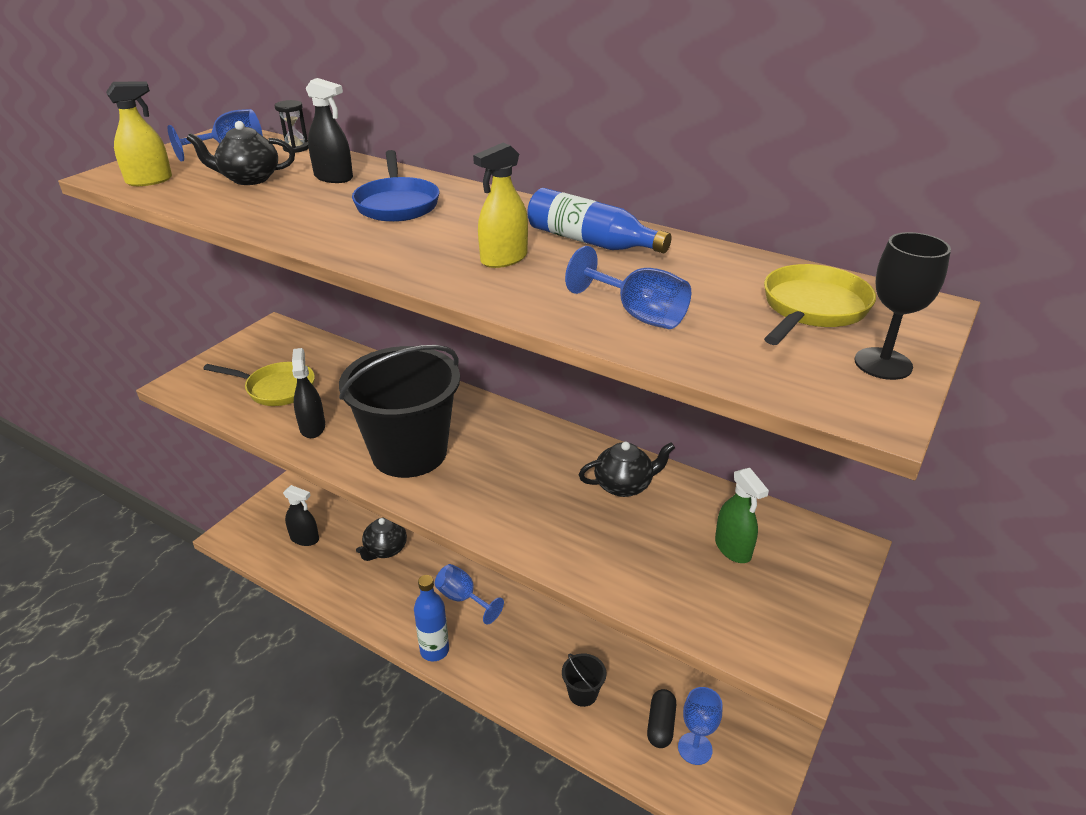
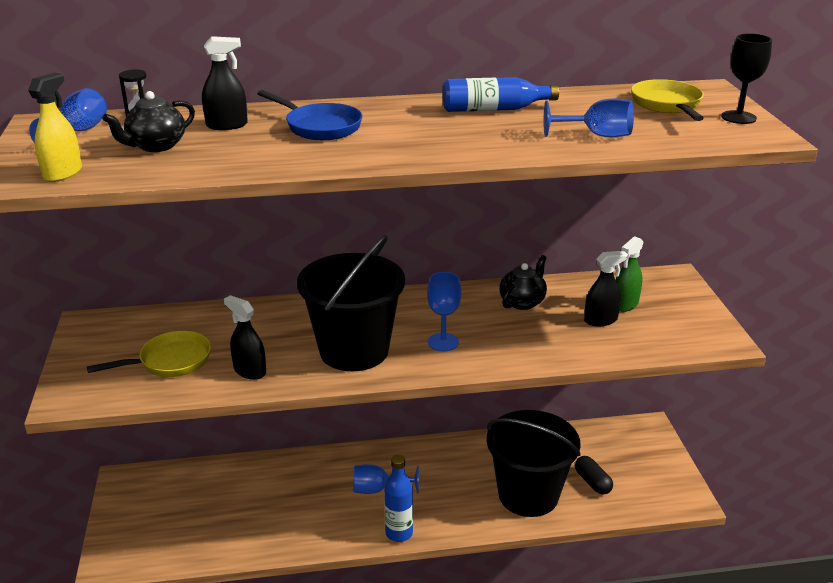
camera: 40 degrees left, 5 degrees down
black spray bottle [283,485,319,546] -> black spray bottle moved to [584,251,628,326]
black teapot [356,518,407,561] -> none
yellow spray bottle [473,143,528,268] -> none
black bucket [562,653,606,707] -> black bucket [486,410,581,517], size x2.41
blue goblet [678,687,722,765] -> blue goblet moved to [427,272,461,352]
green spray bottle [715,468,769,563] -> green spray bottle turned 105 degrees clockwise [616,236,644,312]

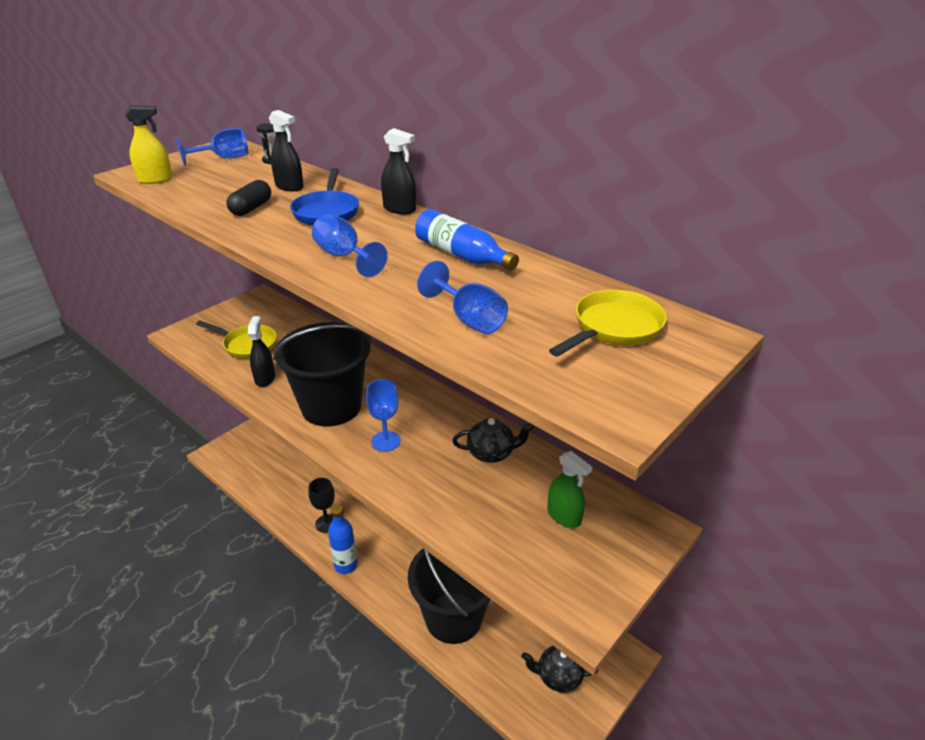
camera: 50 degrees right, 5 degrees up
black teapot [102,91,195,152] -> black teapot moved to [522,646,599,693]
blue goblet [353,464,419,494] -> blue goblet moved to [312,214,388,277]
black capsule [575,456,613,495] -> black capsule moved to [226,180,271,216]
black spray bottle [584,251,628,326] -> black spray bottle moved to [381,128,416,214]
green spray bottle [616,236,644,312] -> green spray bottle turned 135 degrees counterclockwise [547,451,592,528]
black goblet [721,33,772,124] -> black goblet moved to [308,478,335,533]

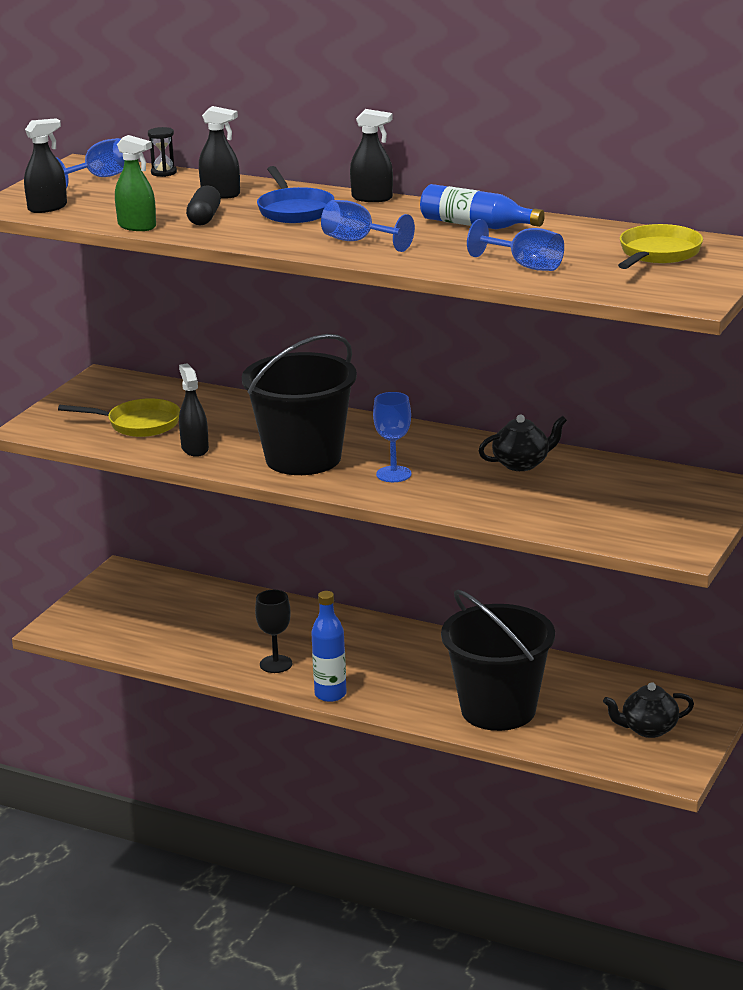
camera: 15 degrees left, 10 degrees down
yellow spray bottle [125,105,173,184] -> black spray bottle [24,118,67,213]
green spray bottle [547,451,592,528] -> green spray bottle moved to [115,135,156,231]

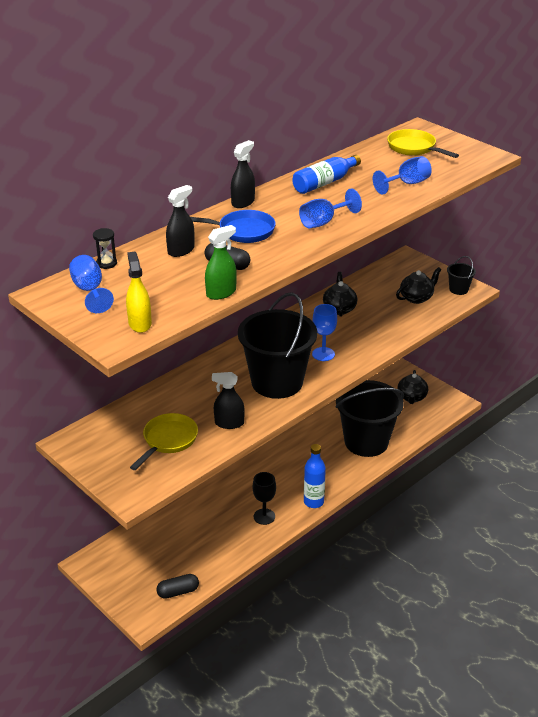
camera: 70 degrees left, 10 degrees up
black spray bottle [24,118,67,213] -> yellow spray bottle [126,252,152,333]
none -> black capsule [156,574,199,599]
none -> black teapot [396,267,442,304]
none -> black bucket [447,256,476,295]

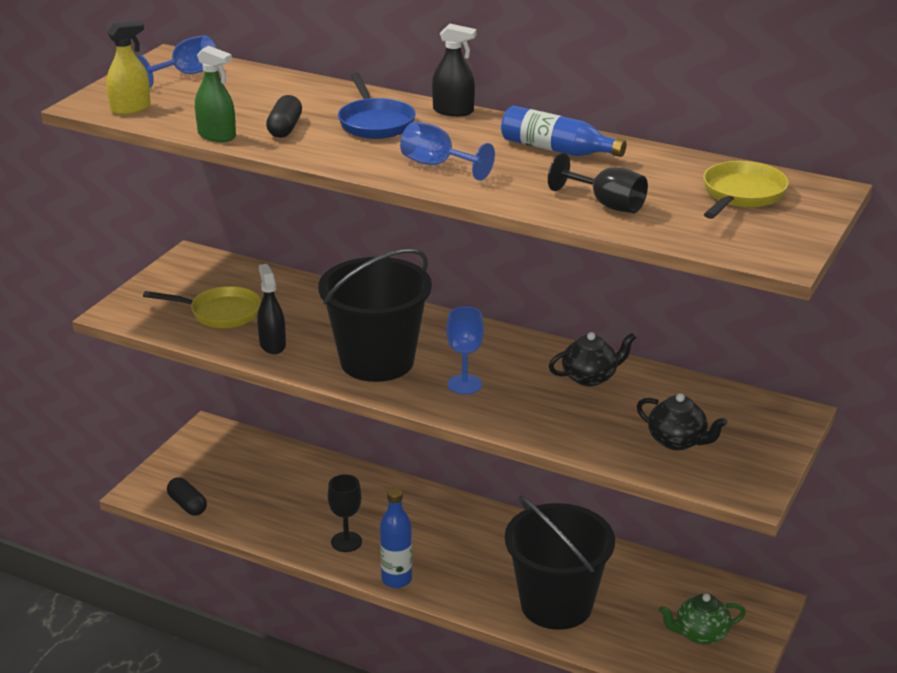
camera: 70 degrees right, 5 degrees down
black hourglass [93,228,117,269] -> none
black spray bottle [166,185,195,257] -> none
blue goblet [373,156,432,194] -> black goblet [548,153,648,213]
black teapot [397,370,428,404] -> green teapot [659,593,746,645]
black bucket [447,256,476,295] -> none

